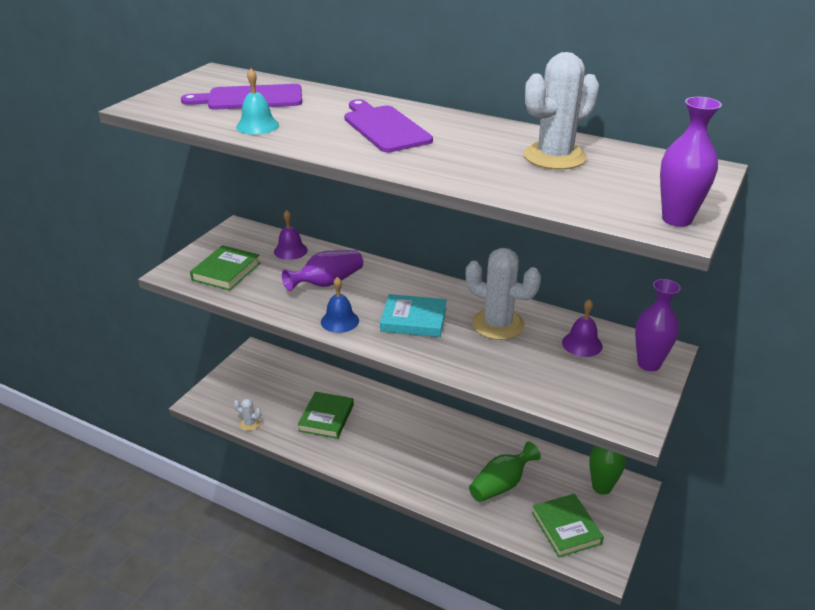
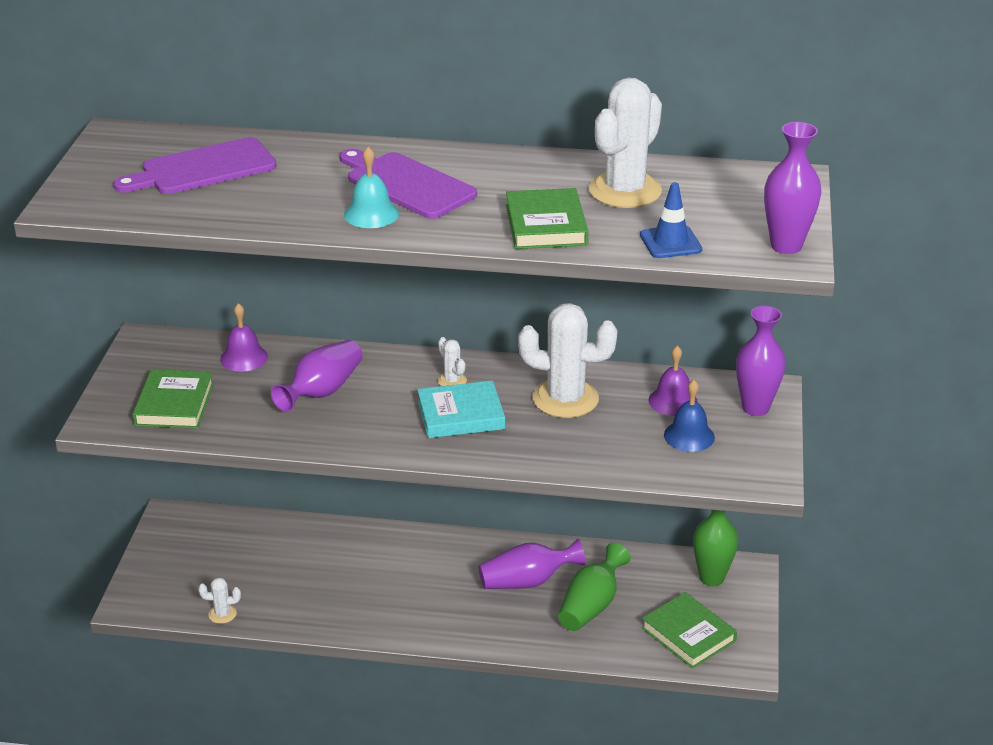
camera: 20 degrees left, 0 degrees up
turquoise bell [236,68,279,134] -> turquoise bell moved to [344,147,399,228]
green book [298,392,354,439] -> green book moved to [506,188,589,249]
blue bell [321,277,359,333] -> blue bell moved to [664,380,715,452]
none -> white cactus [438,337,467,386]
none -> purple vase [479,539,585,589]
none -> blue traffic cone [640,182,702,258]

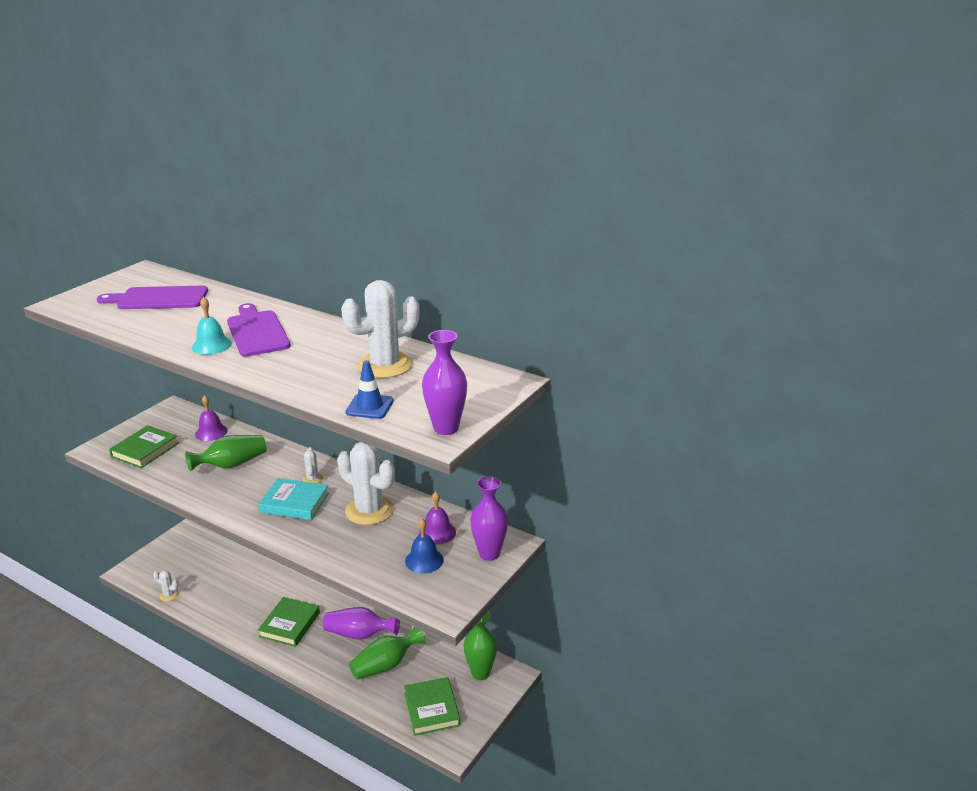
camera: 25 degrees right, 5 degrees down
purple vase [271,340,363,412] -> green vase [185,435,266,471]
green book [506,188,589,249] -> green book moved to [258,597,320,647]

